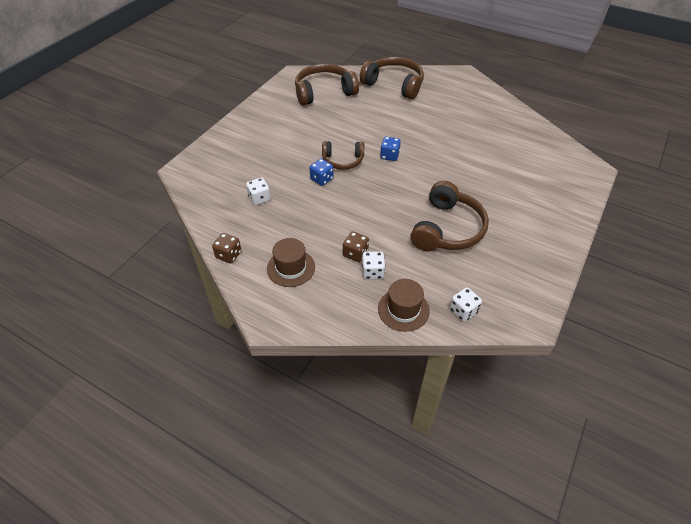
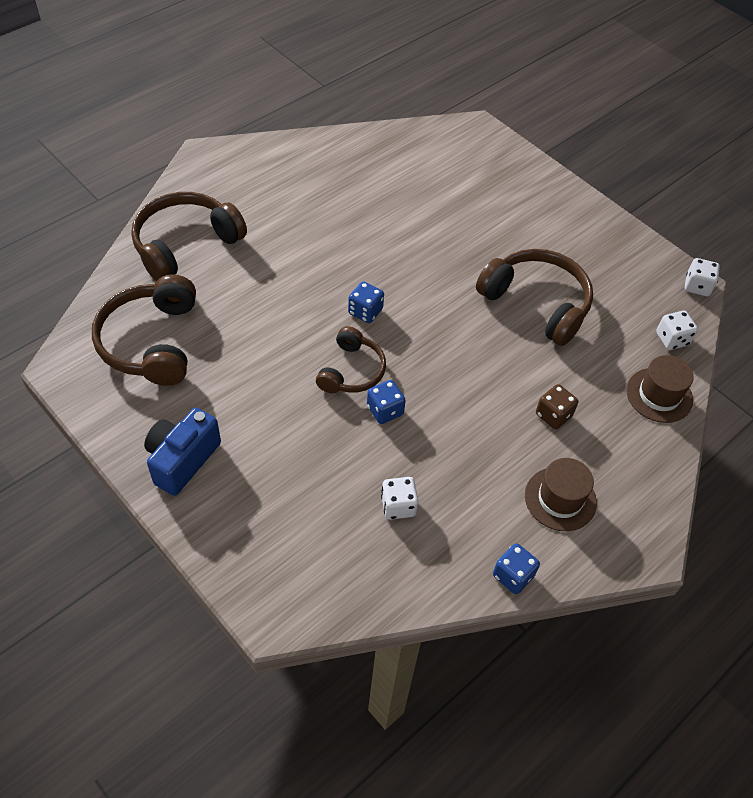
camera: 75 degrees left, 5 degrees up
brown dice [212,233,241,263] -> blue dice [493,543,540,594]
white dice [362,251,385,279] -> white dice moved to [685,258,720,296]
none -> blue camera [144,408,221,496]

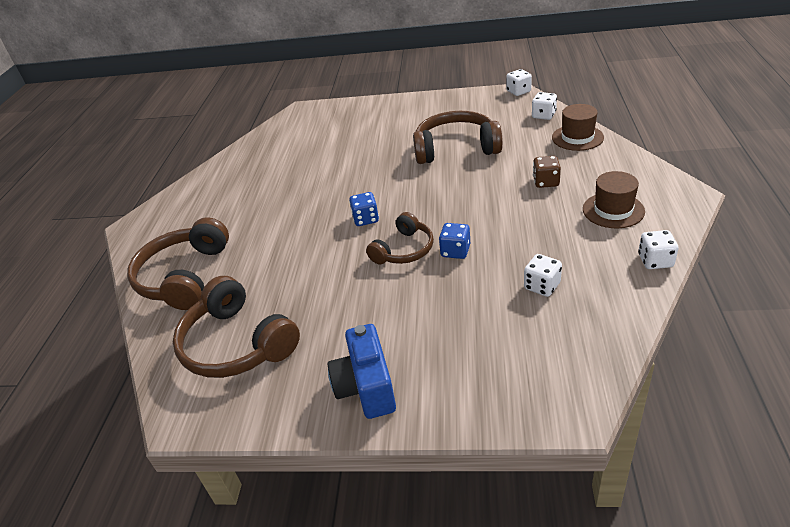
camera: 35 degrees left, 15 degrees down
brown headphones [316,326,386,393] -> brown headphones turned 60 degrees clockwise [366,212,434,264]
blue dice [493,543,540,594] -> white dice [638,230,679,269]

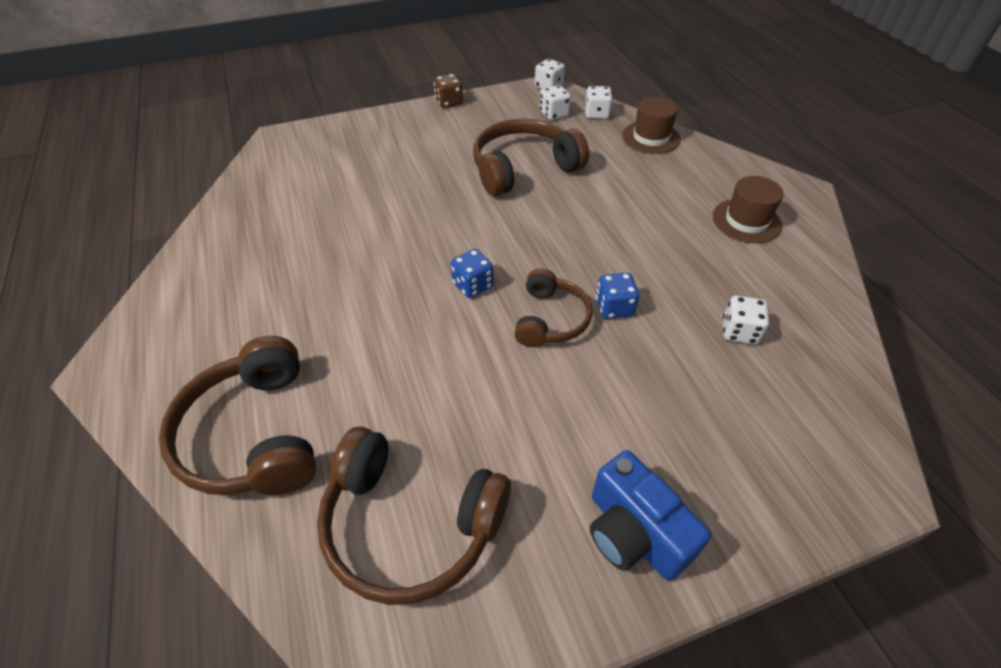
camera: 30 degrees left, 10 degrees up
brown dice [533,156,561,188] -> brown dice moved to [434,74,463,108]
white dice [638,230,679,269] -> white dice moved to [539,85,571,120]

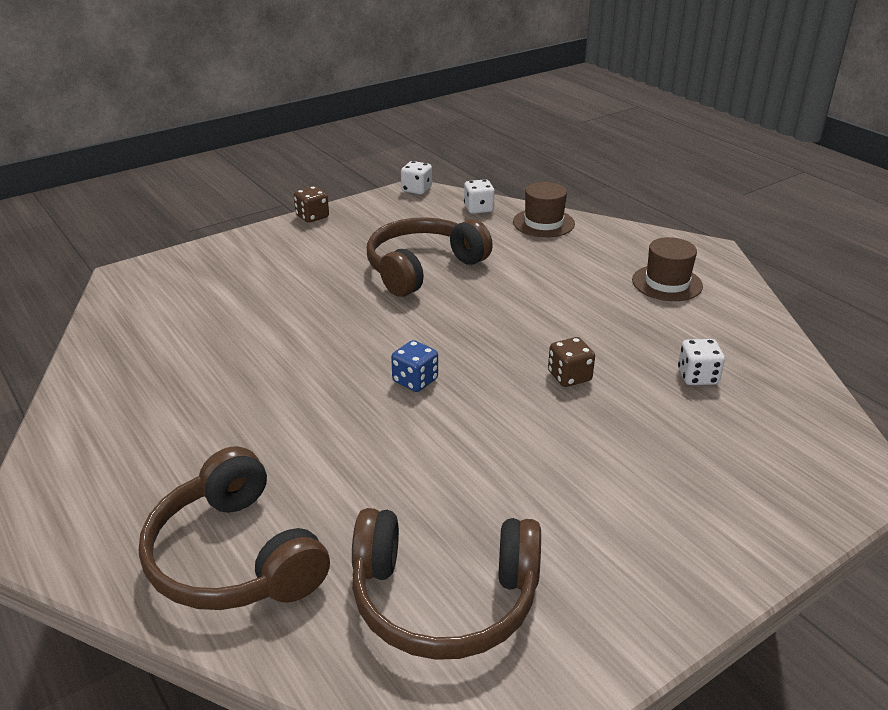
camera: 15 degrees left, 15 degrees down
brown headphones [514,268,592,347] -> none
white dice [539,85,571,120] -> none
blue camera [590,450,711,581] -> none
blue dice [596,273,639,319] -> brown dice [548,337,595,387]

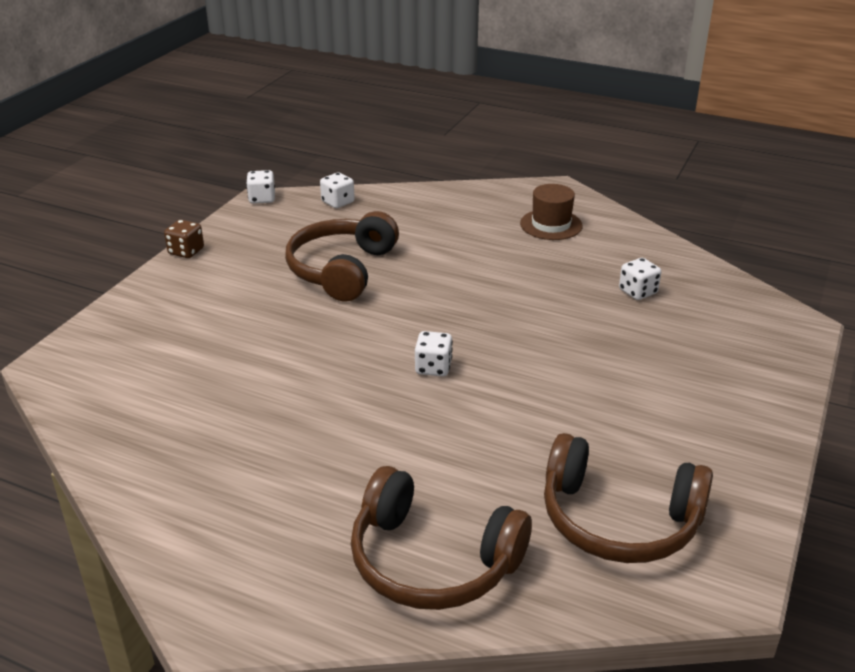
camera: 30 degrees left, 0 degrees up
brown headphones [352,508,541,660] -> brown headphones turned 45 degrees clockwise [544,433,713,563]
blue dice [391,340,438,392] -> white dice [415,331,453,376]
brown hat [513,182,575,237] -> none
brown dice [548,337,595,387] -> none

